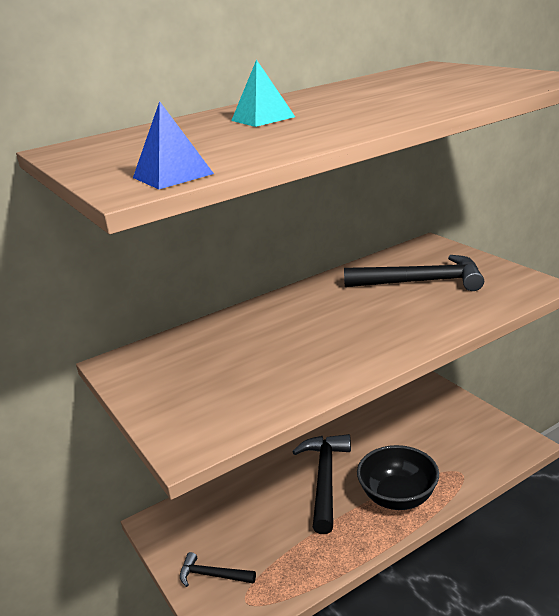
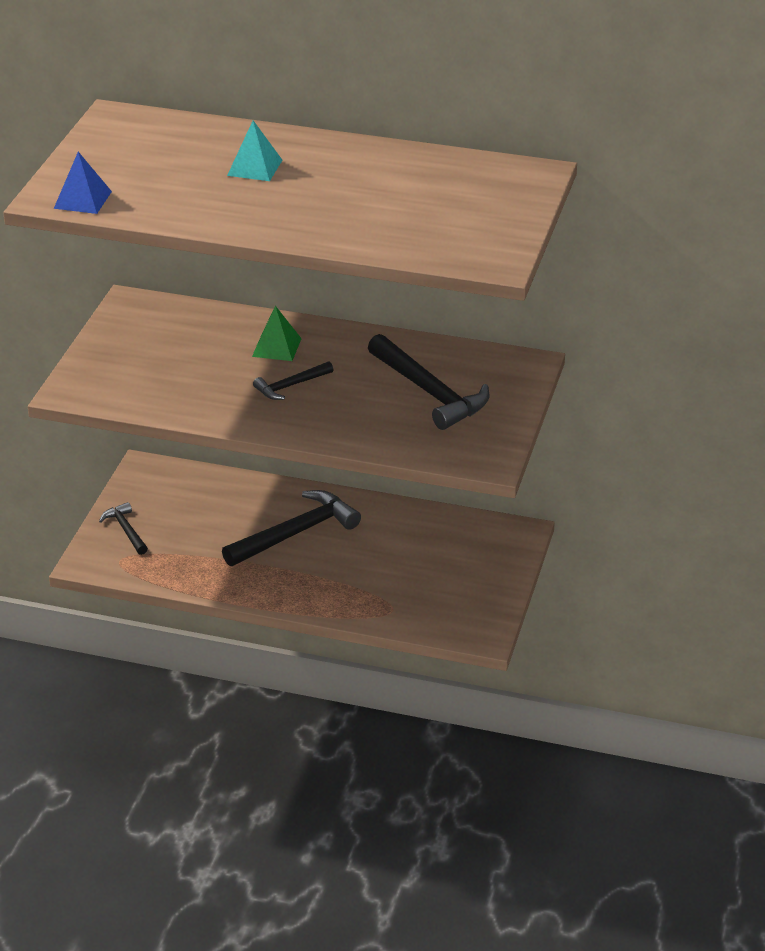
camera: 45 degrees right, 10 degrees up
black bowl [357,445,439,510] -> none
none -> green pyramid [252,306,302,361]
none -> black hammer [253,361,333,400]

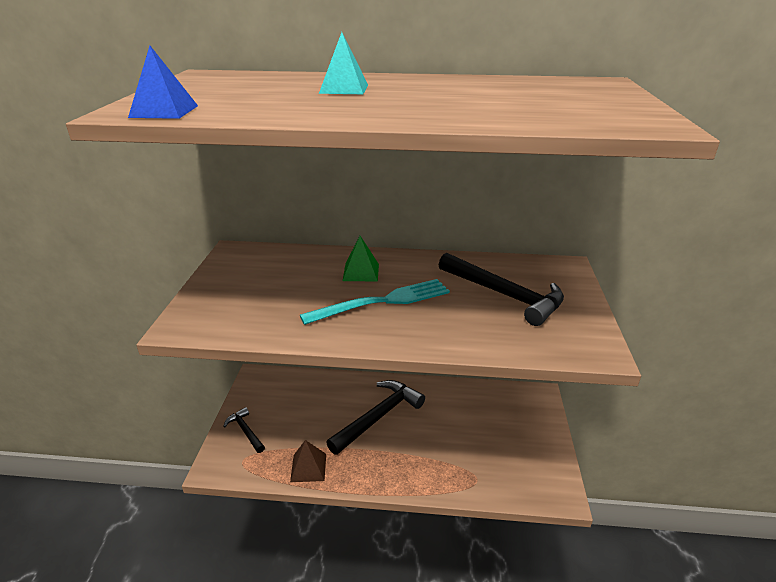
camera: 10 degrees left, 5 degrees down
black hammer [253,361,333,400] -> turquoise fork [300,279,450,325]
none -> brown pyramid [290,440,326,482]

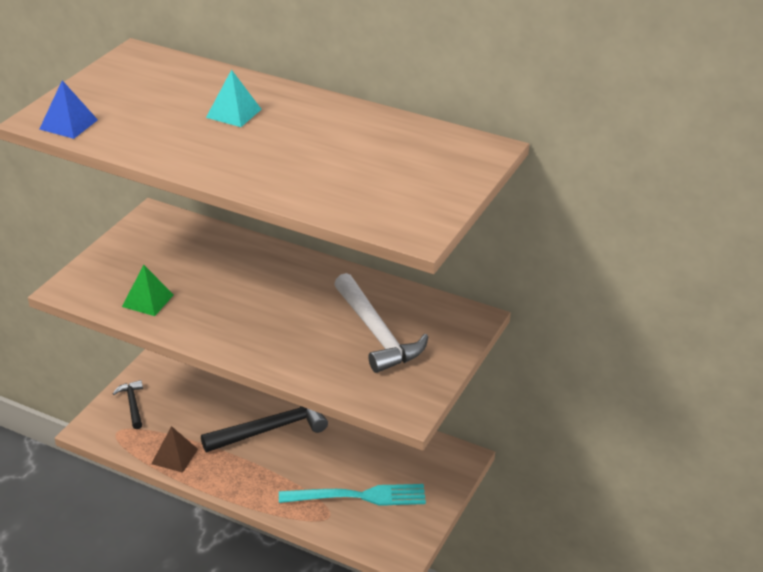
camera: 20 degrees right, 5 degrees up
turquoise fork [300,279,450,325] -> turquoise fork moved to [279,484,426,506]
green pyramid [343,236,379,281] -> green pyramid moved to [122,265,173,316]
black hammer [439,253,564,326] -> white hammer [334,273,428,373]

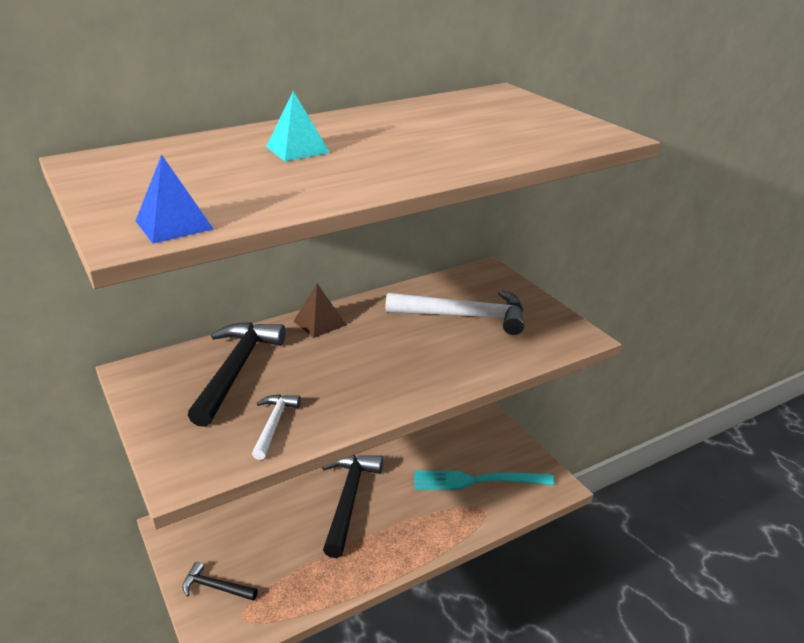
camera: 55 degrees left, 5 degrees down
green pyramid [122,265,173,316] -> white hammer [252,394,301,460]
brown pyramid [151,426,198,473] -> brown pyramid moved to [294,283,346,338]
turquoise fork [279,484,426,506] -> turquoise fork turned 120 degrees counterclockwise [414,471,555,490]
none -> black hammer [188,322,286,427]

